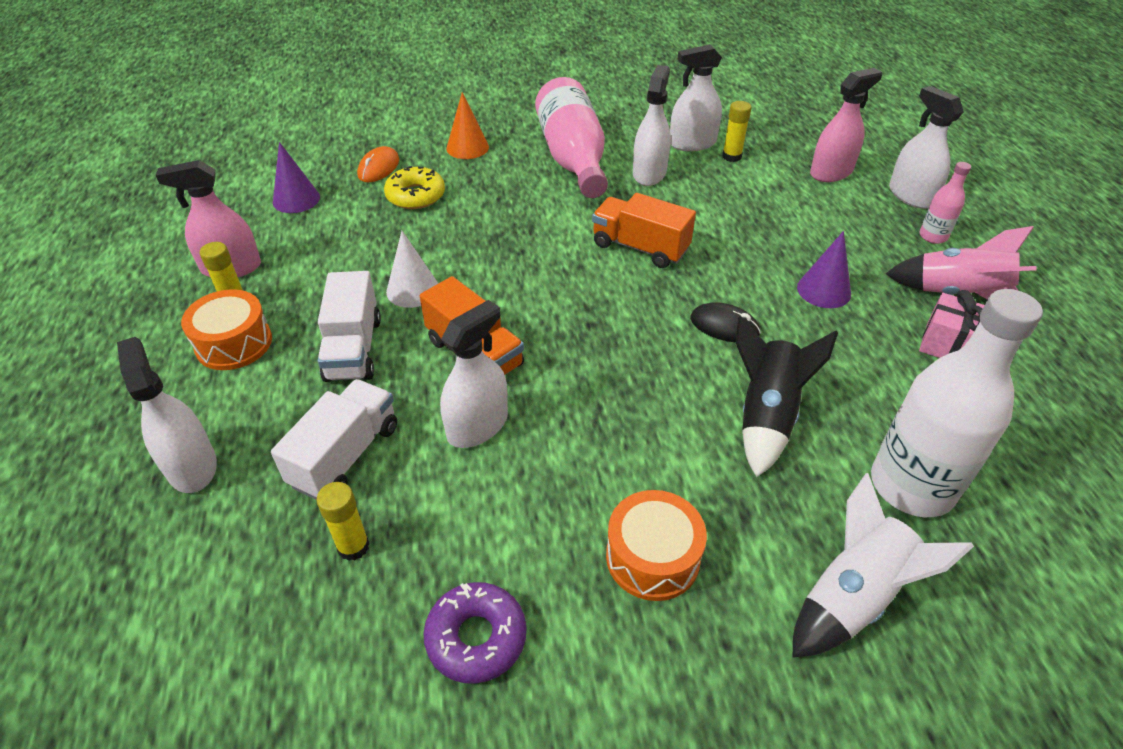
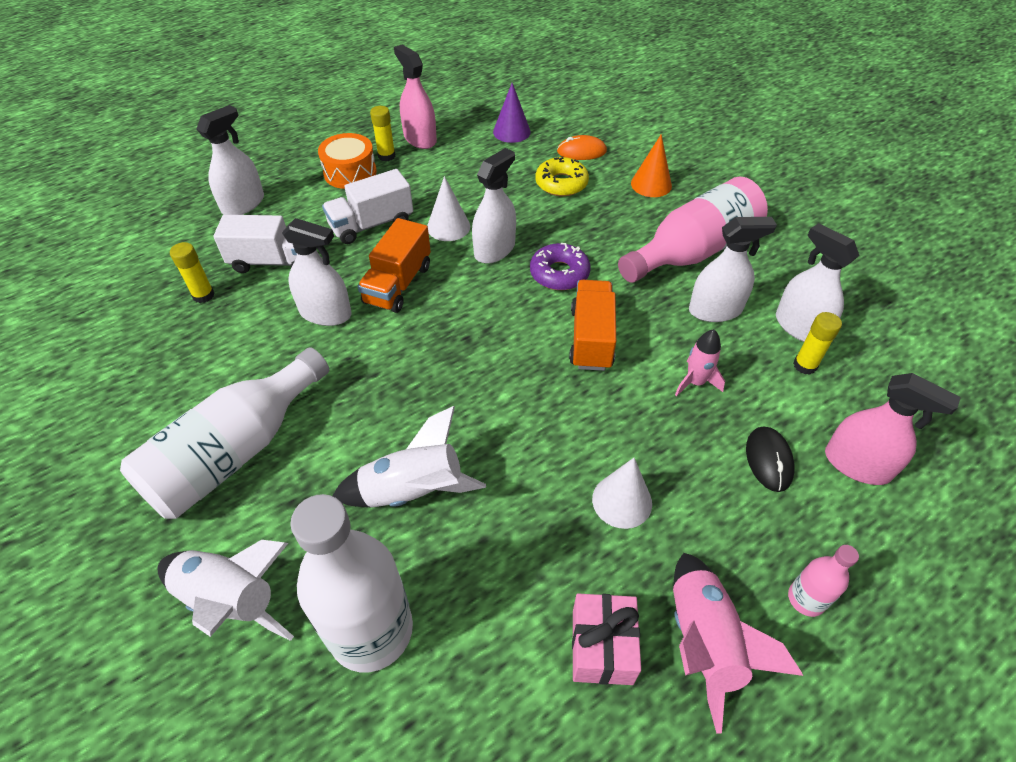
camera: 65 degrees right, 5 degrees up
purple donut [423,582,526,684] -> purple donut moved to [530,243,591,290]
orange drum [606,490,707,601] -> white bottle [120,347,329,519]
black mouse [690,302,761,342] -> black mouse moved to [746,427,795,492]
black rocket [736,316,838,477] -> white rocket [332,406,486,507]
purple cone [797,231,851,308] -> white cone [592,458,652,529]
white spray bottle [889,86,964,209] -> white spray bottle moved to [472,148,516,264]
none -> pink rocket [675,329,725,397]

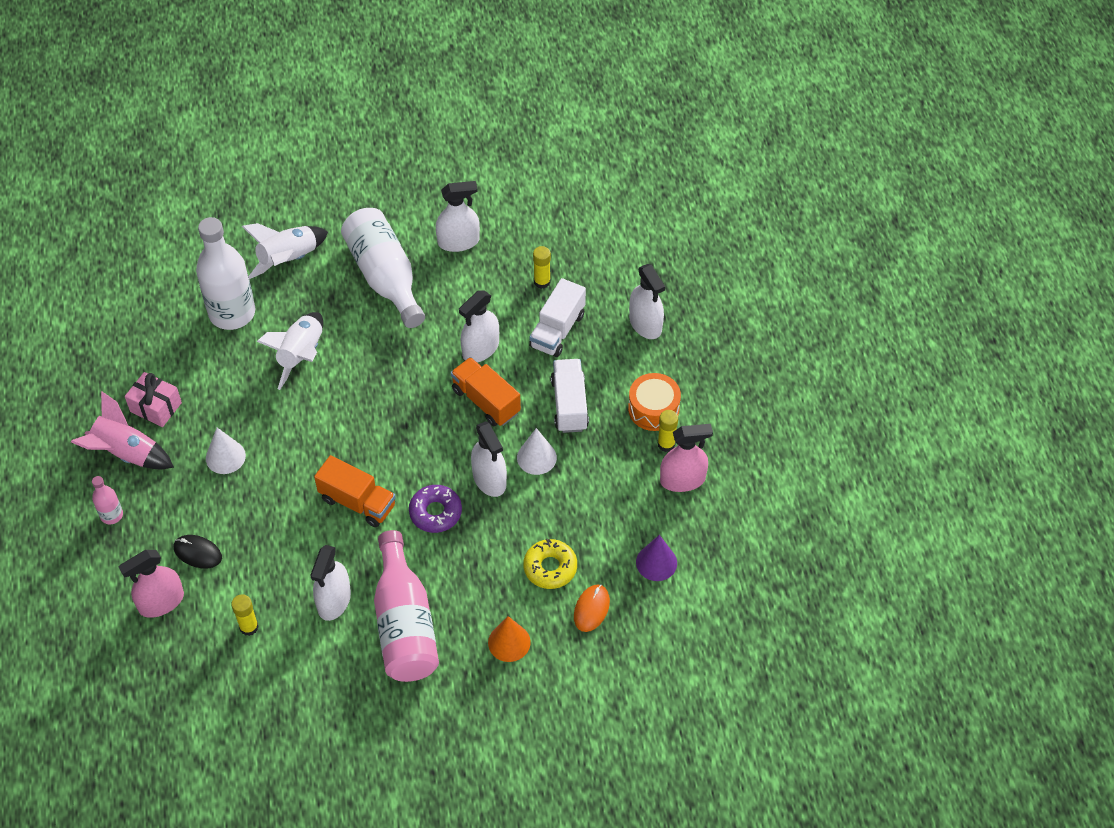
camera: 115 degrees right, 5 degrees up
pink rocket [675,329,725,397] -> none
white spray bottle [776,223,860,342] -> white spray bottle moved to [436,181,480,252]

